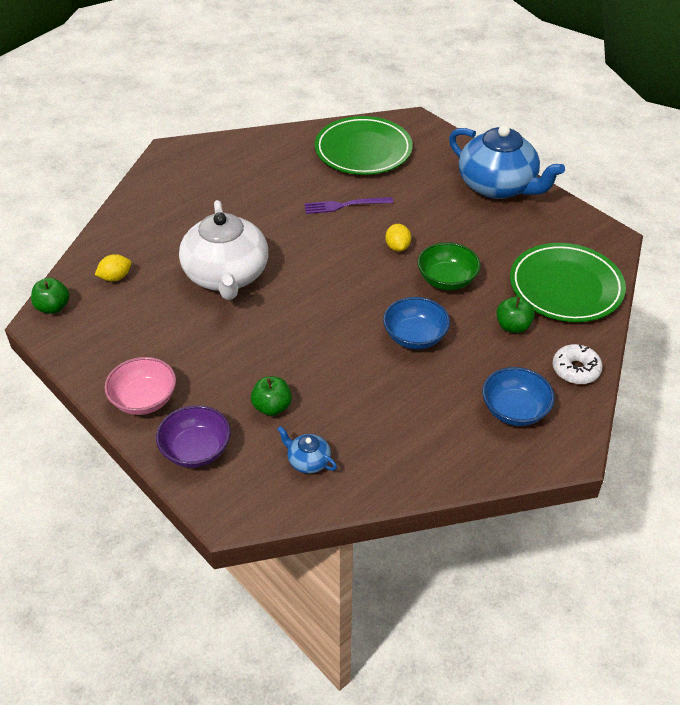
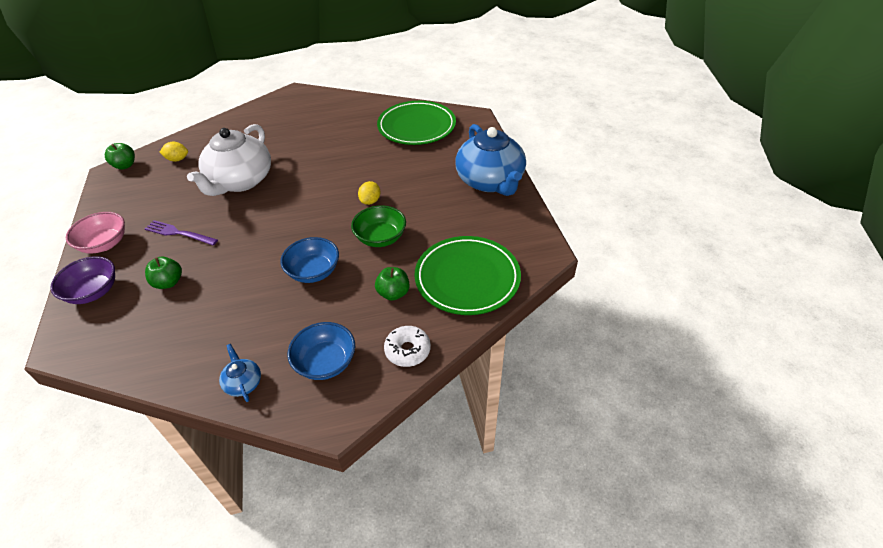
camera: 30 degrees right, 0 degrees up
blue teapot [277,426,337,474] -> blue teapot moved to [219,344,261,402]
purple fork [304,197,393,214] -> purple fork moved to [145,220,218,246]

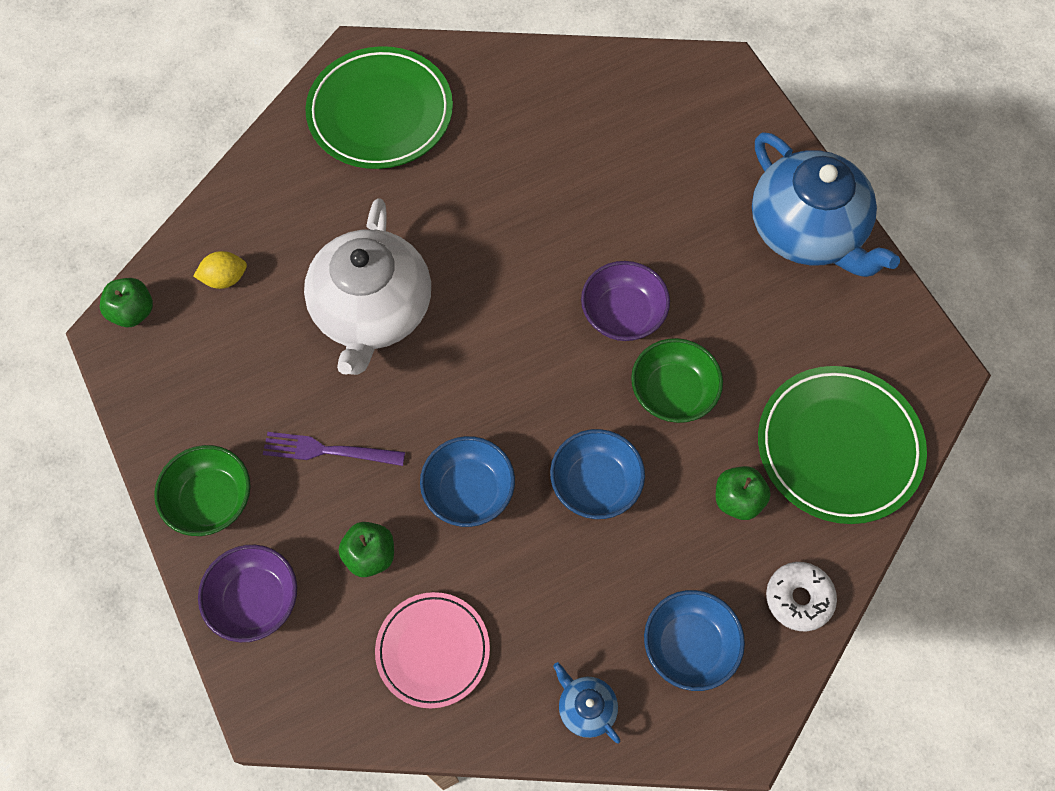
camera: 15 degrees left, 20 degrees up
pink bowl [66,212,125,254] -> green bowl [154,445,251,536]
yellow lemon [358,181,380,205] -> purple bowl [581,261,670,341]
green plate [377,101,456,145] -> green plate moved to [305,46,453,169]
none -> pink plate [375,592,490,708]
none -> blue bowl [420,436,515,527]

